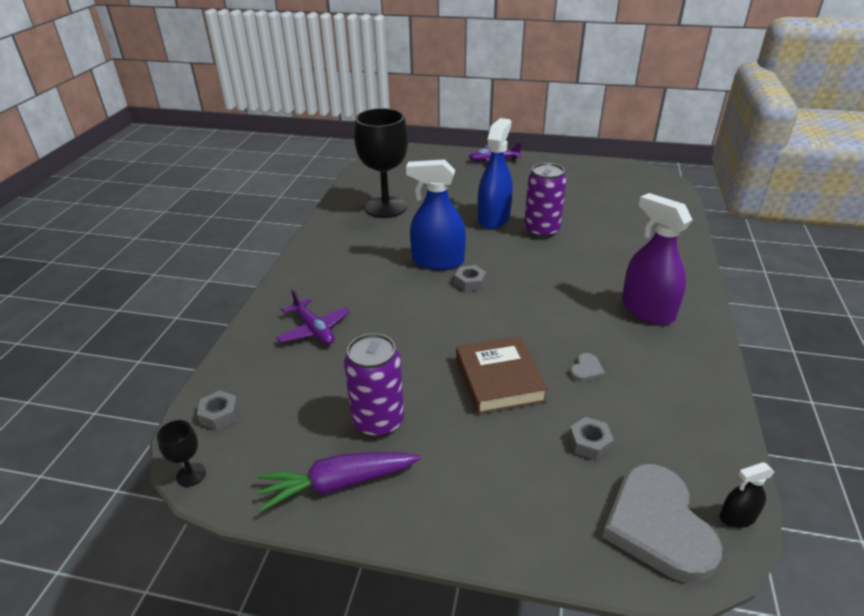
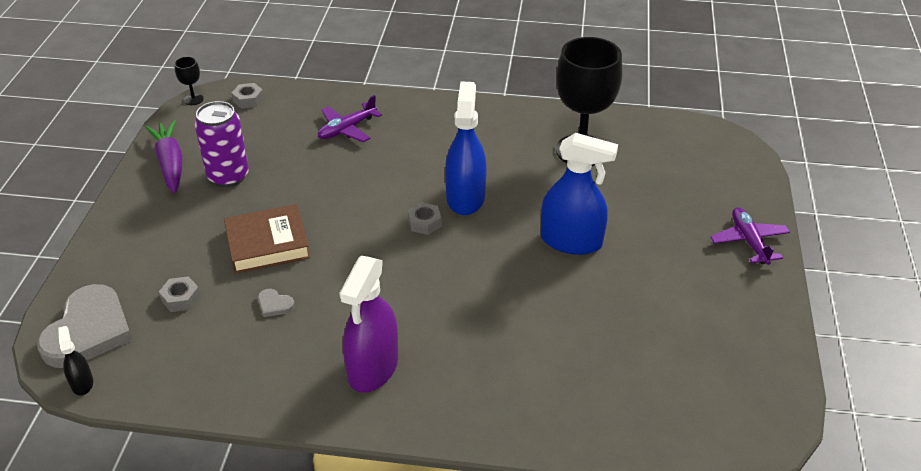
camera: 85 degrees right, 5 degrees up
purple can [524,163,567,238] -> none
grey heart [602,464,722,583] -> grey heart turned 120 degrees clockwise [37,284,132,368]
purple spray bottle [622,193,692,325] -> purple spray bottle turned 150 degrees clockwise [339,256,398,393]

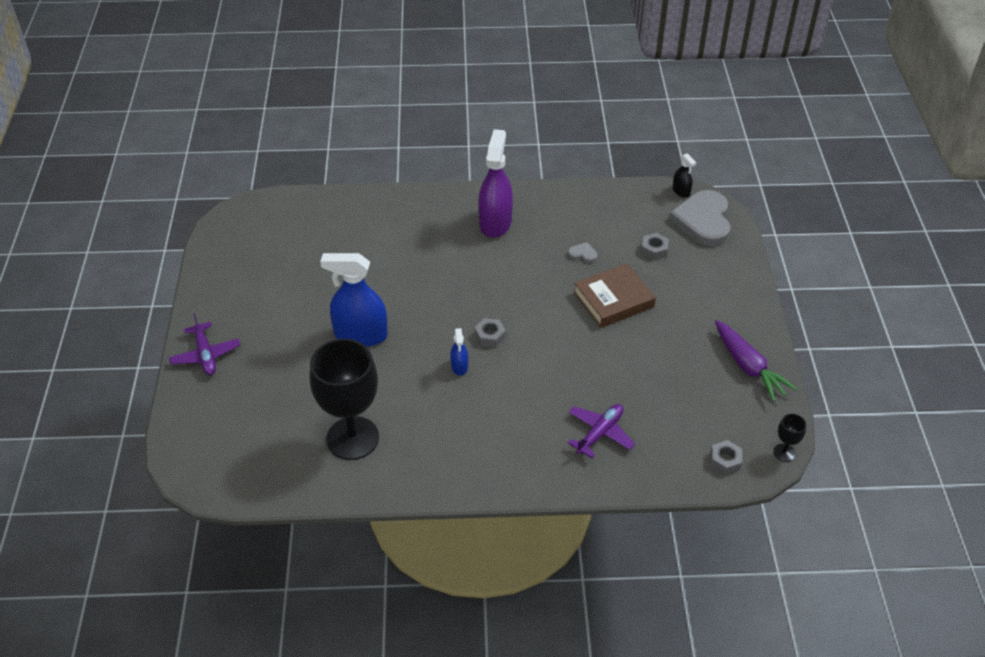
camera: 170 degrees right, 5 degrees up
purple can [194,101,249,187] -> none
blue spray bottle [445,81,487,215] -> blue spray bottle [450,328,468,376], size x0.47

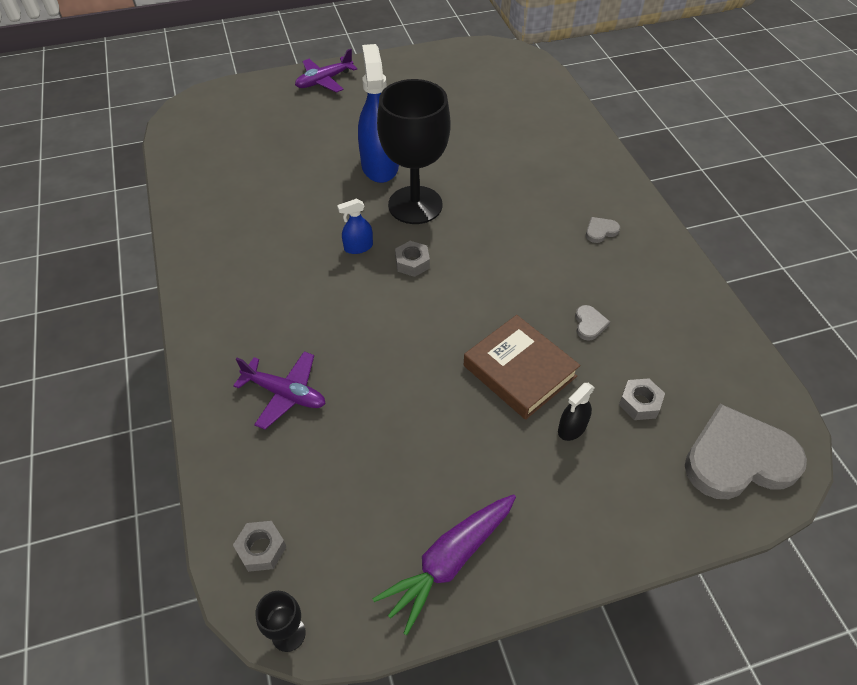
camera: 75 degrees right, 5 degrees up
black goblet [309,339,379,460] -> black goblet moved to [377,79,451,224]
purple spray bottle [478,129,513,238] -> grey heart [586,217,620,243]
black spray bottle [673,153,696,198] -> black spray bottle moved to [558,383,595,441]

